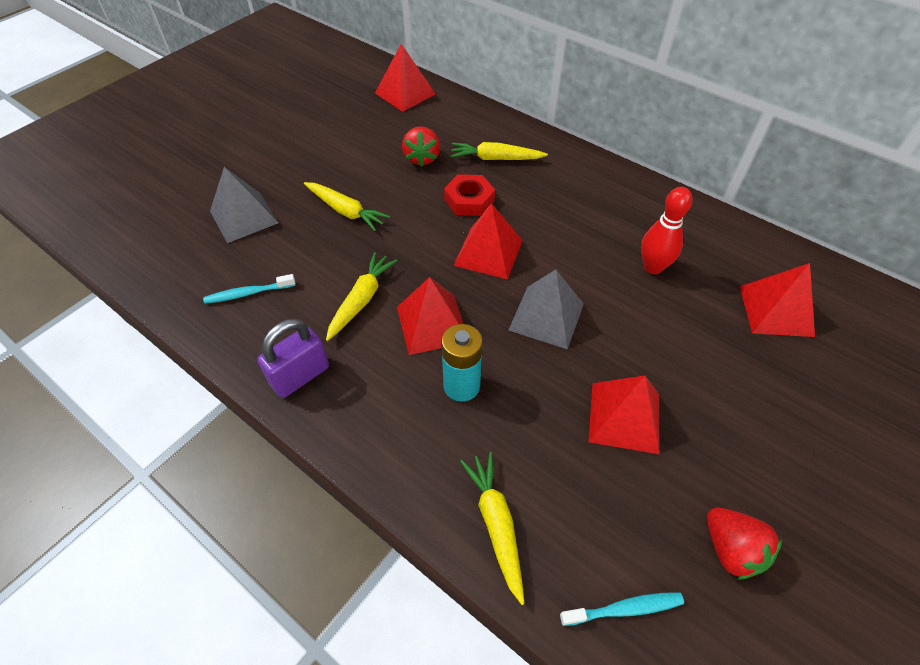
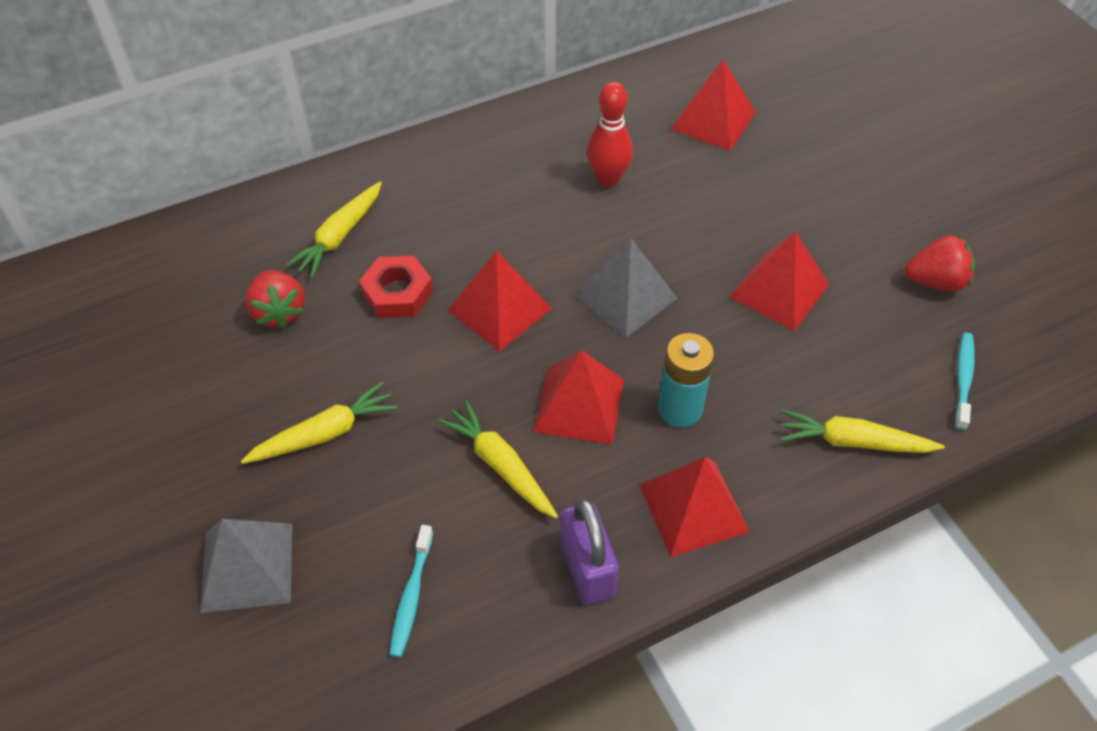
camera: 65 degrees left, 0 degrees up
red pyramid [375,44,436,112] -> red pyramid moved to [639,457,750,557]
red strawberry [402,126,440,167] -> red strawberry turned 45 degrees clockwise [245,270,305,328]

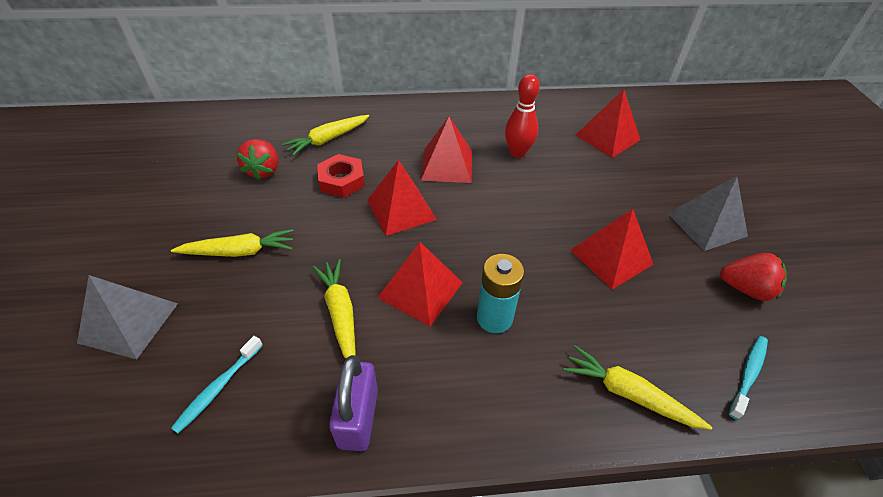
camera: 20 degrees right, 5 degrees down
grey pyramid [574,238,677,338] -> grey pyramid moved to [667,176,748,251]
red pyramid [639,457,750,557] -> red pyramid moved to [421,116,472,183]

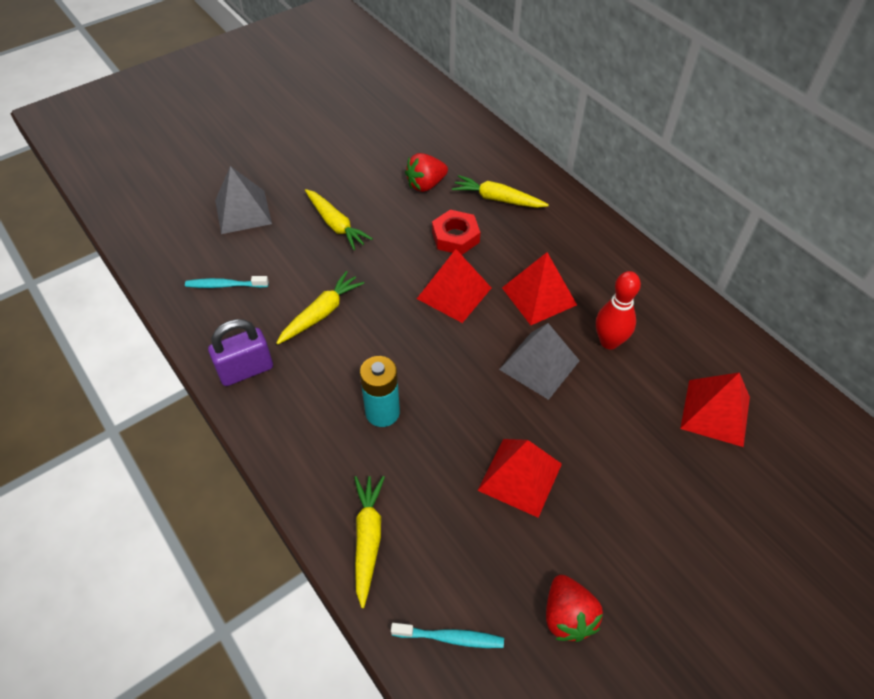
camera: 60 degrees right, 5 degrees up
red pyramid [377,242,463,327] -> none
grey pyramid [667,176,748,251] -> grey pyramid moved to [499,323,580,400]

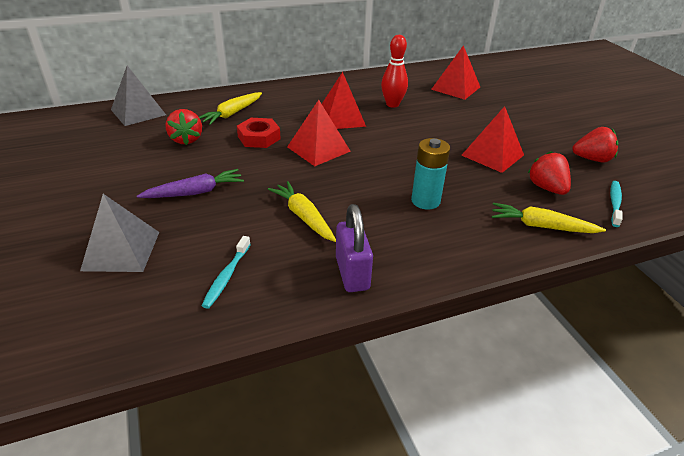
camera: 75 degrees left, 15 degrees down
yellow carrot [305,189,373,250] -> purple carrot [137,169,244,198]
grey pyramid [499,323,580,400] -> grey pyramid moved to [111,66,166,126]
none -> red strawberry [528,151,571,195]

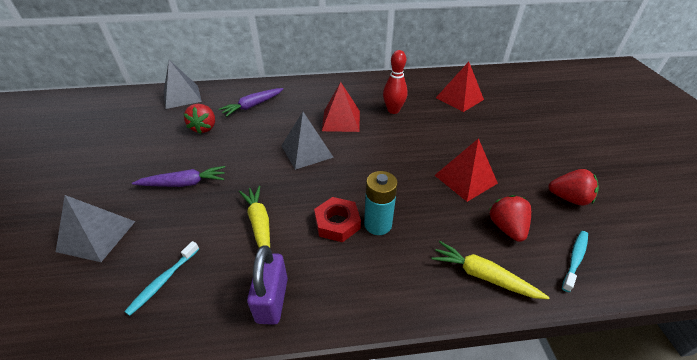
camera: 15 degrees right, 5 degrees up
yellow carrot [199,92,262,125] -> purple carrot [219,88,283,117]
red nut [237,118,281,148] -> red nut moved to [314,197,361,242]
red pyramid [287,100,351,166] -> grey pyramid [281,112,334,170]

